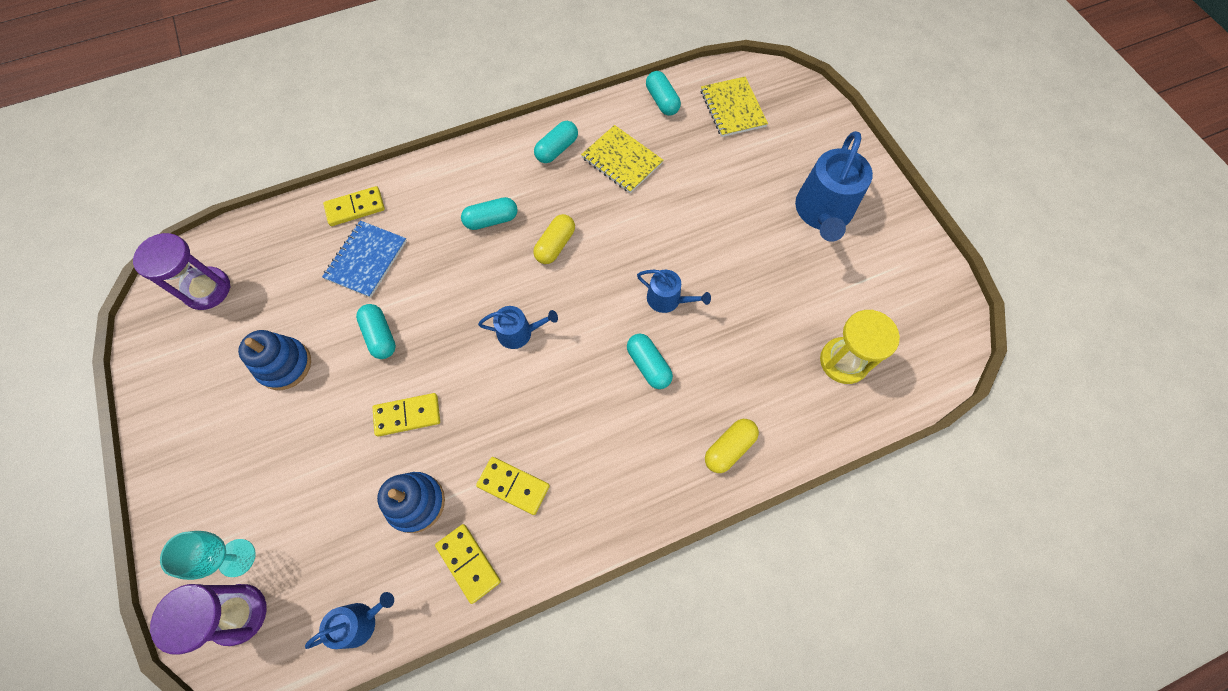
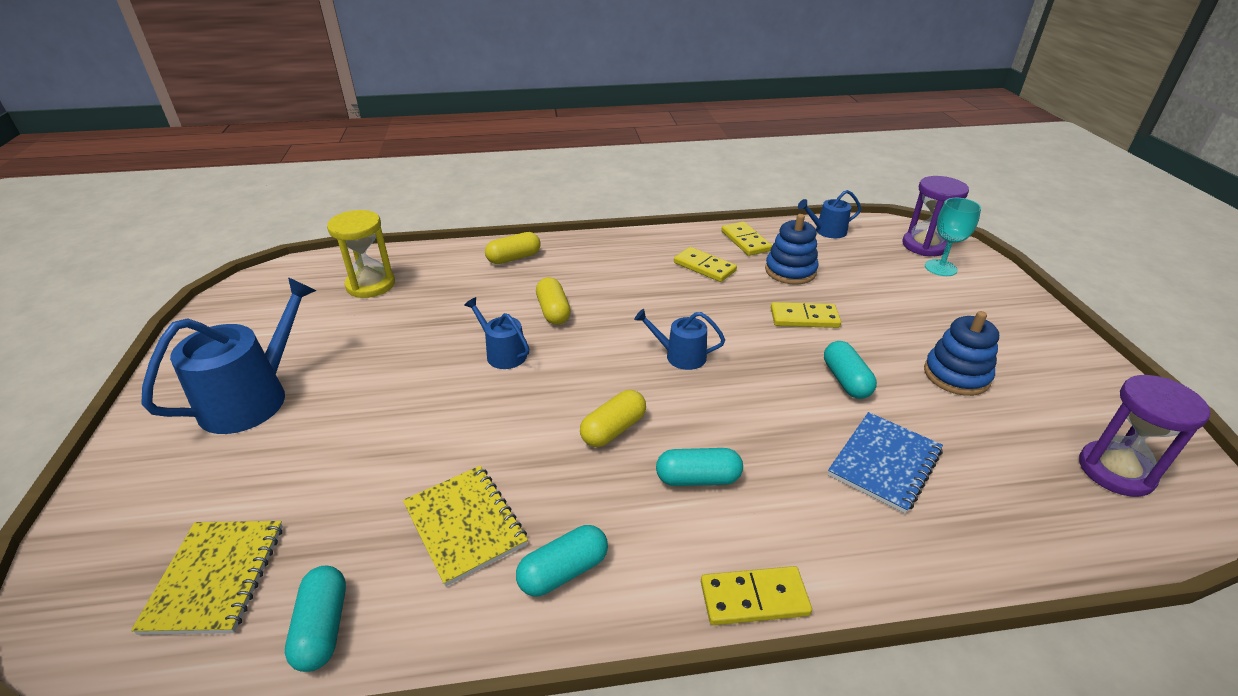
camera: 165 degrees left, 30 degrees down
yellow domino [323,186,385,226] -> yellow domino moved to [701,566,812,625]
turquoise capsule [627,334,673,389] -> yellow capsule [536,277,571,325]

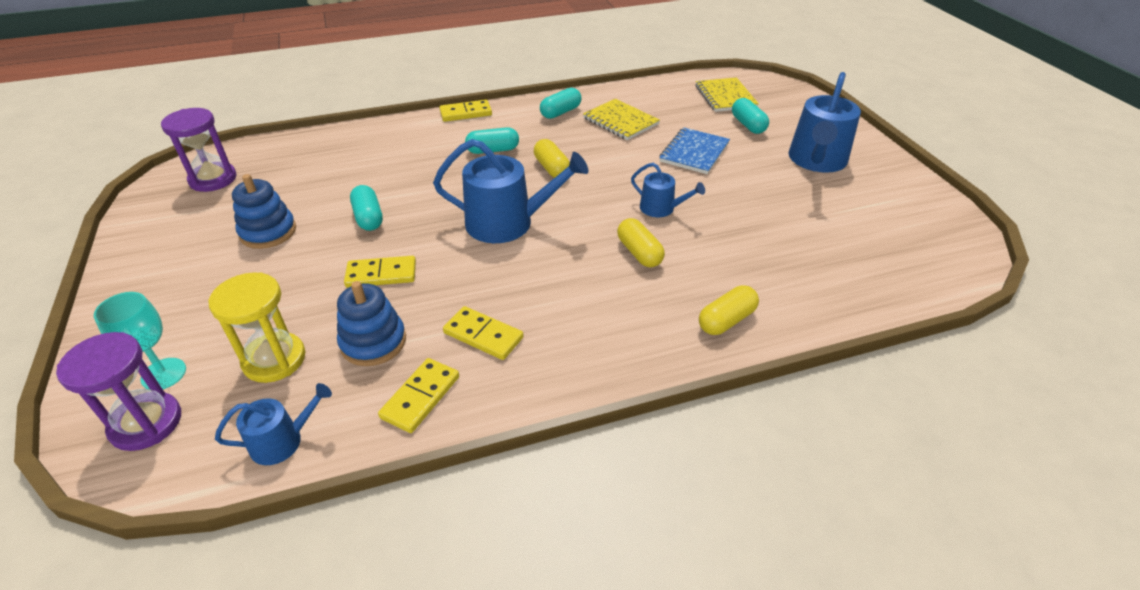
camera: 170 degrees right, 5 degrees up
turquoise capsule [285,566,346,672] -> turquoise capsule moved to [732,98,769,134]
yellow hourglass [327,210,395,298] -> yellow hourglass moved to [208,272,305,383]
yellow capsule [580,390,646,447] -> yellow capsule turned 60 degrees counterclockwise [534,139,570,178]
blue watering can [634,309,725,370] -> blue watering can [433,139,588,243], size x1.87
yellow domino [721,222,772,256] -> yellow domino turned 60 degrees clockwise [378,358,459,433]
blue notebook [828,412,943,514] -> blue notebook moved to [659,127,730,174]

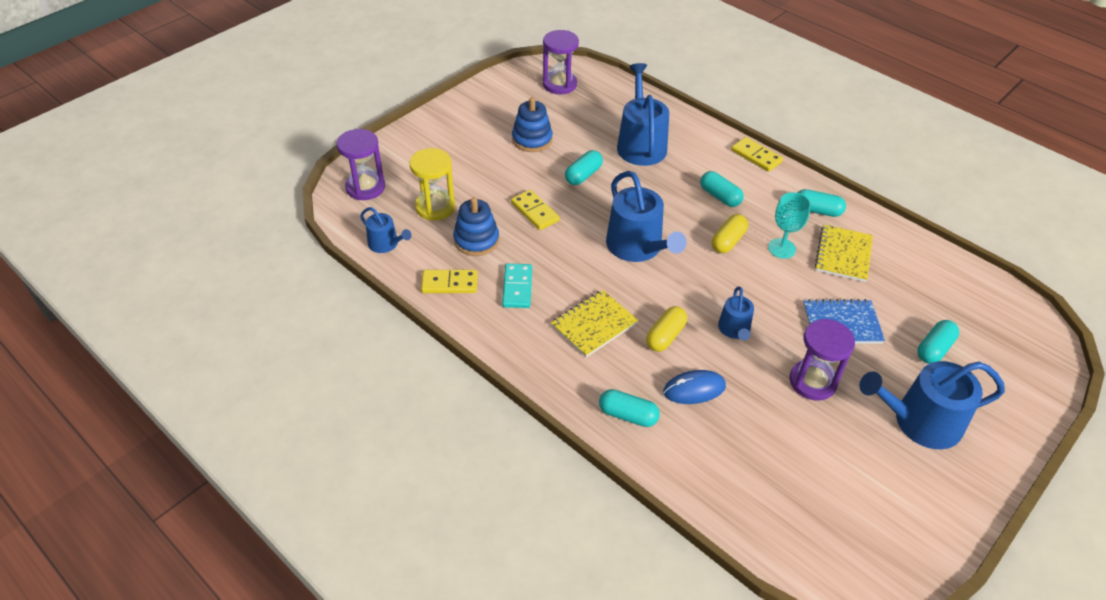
camera: 60 degrees right, 5 degrees up
turquoise goblet [94,292,186,389] -> turquoise goblet moved to [768,192,811,259]
yellow domino [443,306,523,360] -> turquoise domino [502,264,532,308]
yellow notebook [696,77,759,112] -> yellow notebook moved to [551,290,638,357]
yellow capsule [699,285,759,335] -> turquoise capsule [599,389,660,427]
none -> blue watering can [617,63,669,166]
none -> blue mouse [663,370,726,404]
none -> purple hourglass [790,319,855,401]

